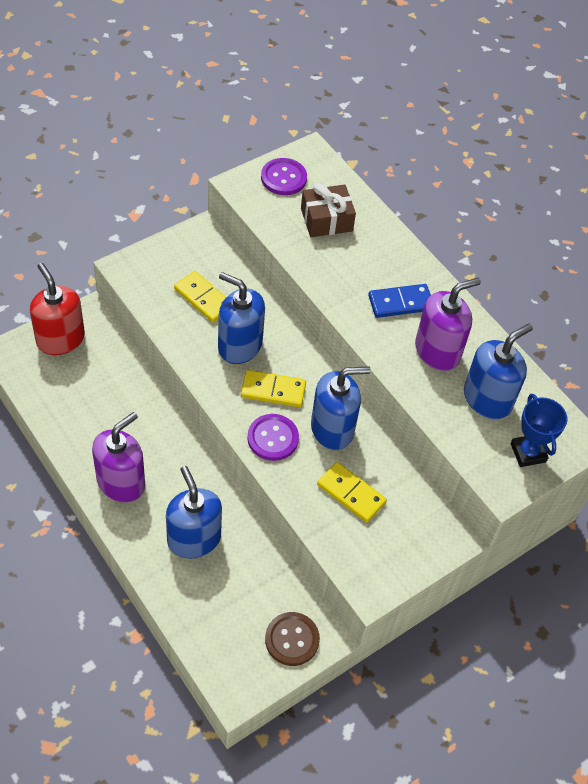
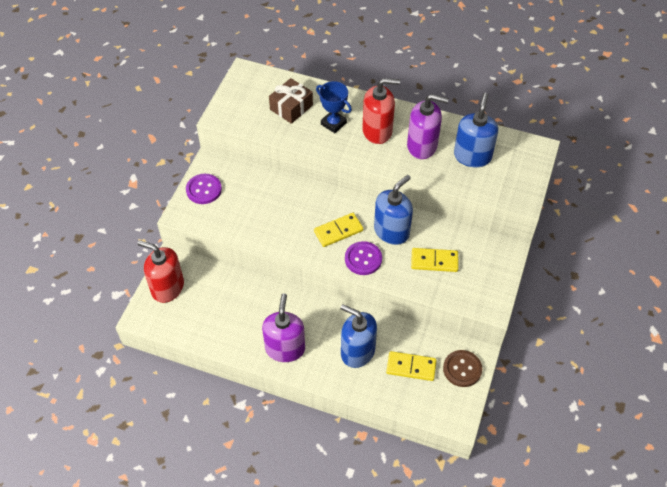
camera: 30 degrees left, 0 degrees up
yellow domino [174,271,226,323] -> yellow domino moved to [386,351,436,381]
blue soap dispenser [218,272,265,364] -> none
purple button [261,158,307,195] -> purple button moved to [186,174,222,204]
blue domino [368,284,431,318] -> red soap dispenser [362,78,400,144]
purple soap dispenser [415,278,481,371] -> purple soap dispenser turned 75 degrees clockwise [407,94,449,159]
blue trophy [511,394,568,467] -> blue trophy moved to [316,81,352,133]

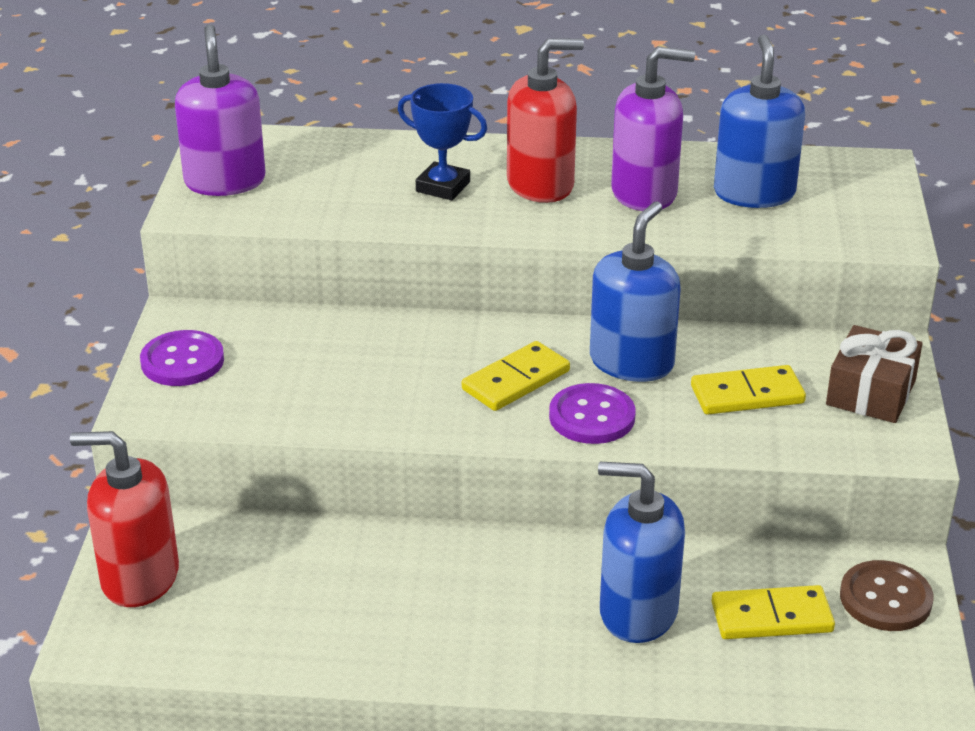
camera: 15 degrees left, 20 degrees down
purple soap dispenser [262,294,305,362] -> purple soap dispenser moved to [175,24,265,196]
brown gift [269,78,313,124] -> brown gift moved to [826,325,922,423]

